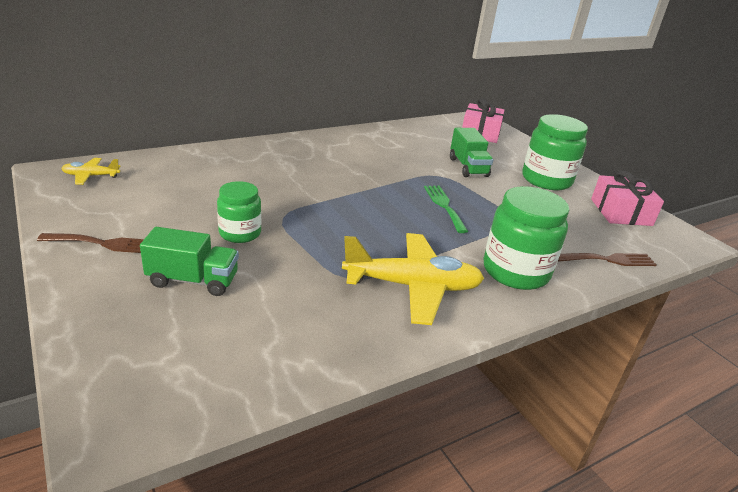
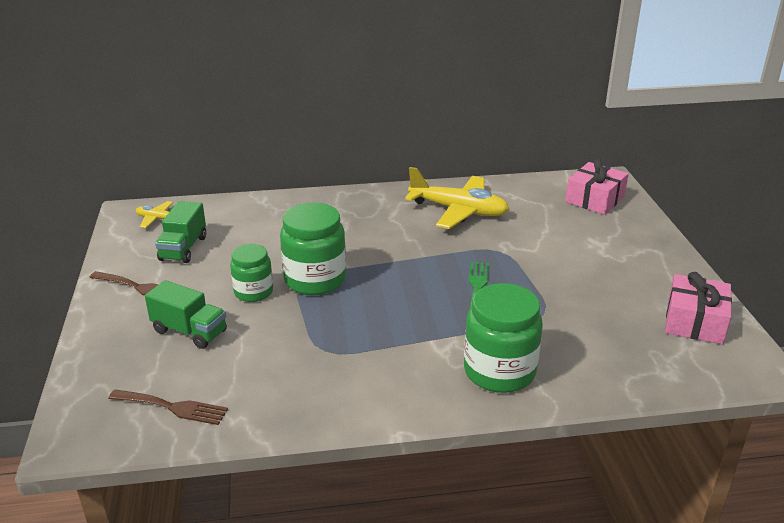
camera: 25 degrees right, 0 degrees up
yellow plane [342,233,484,325] -> yellow plane moved to [405,167,509,229]
green truck [450,128,493,177] -> green truck moved to [155,201,206,263]
green jar [522,114,588,190] -> green jar moved to [280,203,346,295]
brown fork [558,253,657,266] -> brown fork moved to [108,389,228,425]

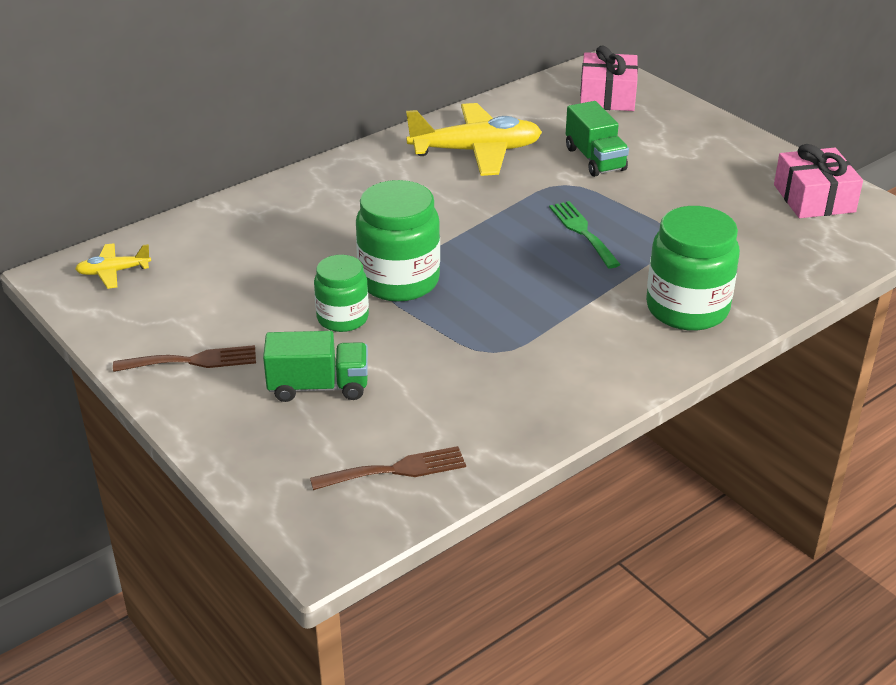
camera: 30 degrees left, 5 degrees up
green truck [155,201,206,263] -> green truck moved to [566,101,629,177]

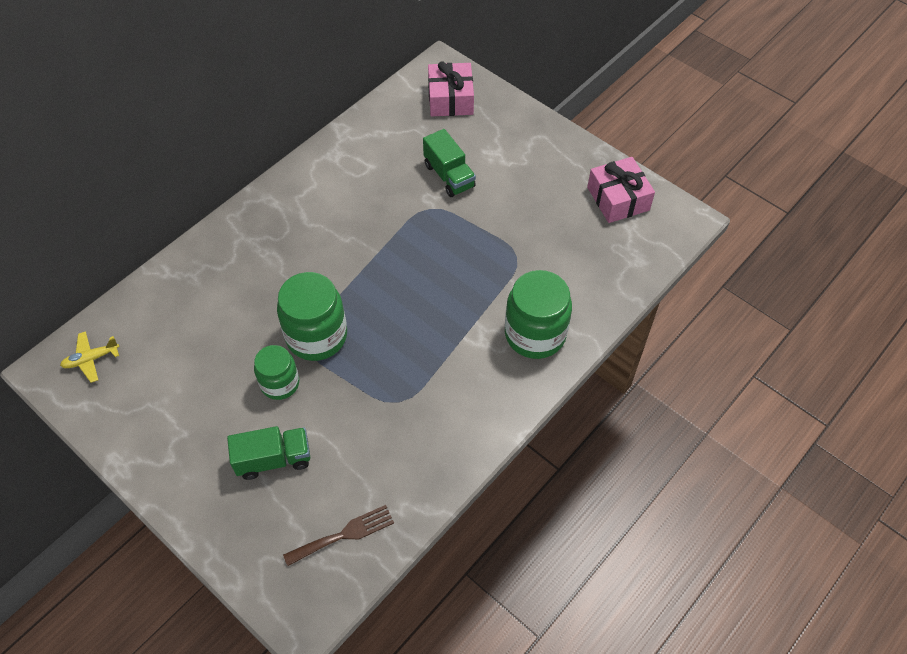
camera: 10 degrees left, 20 degrees up
brown fork [113,345,256,372] -> none
yellow plane [406,103,542,176] -> none
green fork [549,201,621,268] -> none

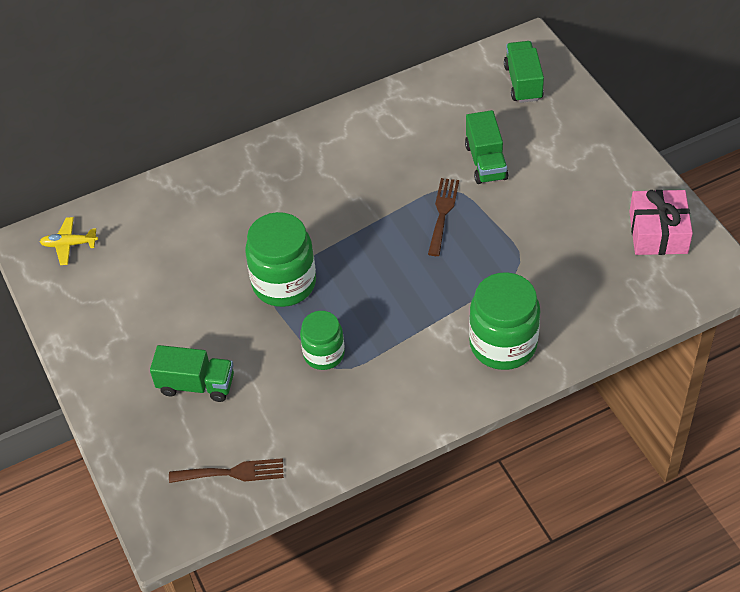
camera: 25 degrees right, 5 degrees down
green jar [254,345,299,400] -> green jar moved to [300,311,345,370]
pink gift [428,61,474,116] -> green truck [504,41,544,103]
none -> brown fork [428,178,459,256]

